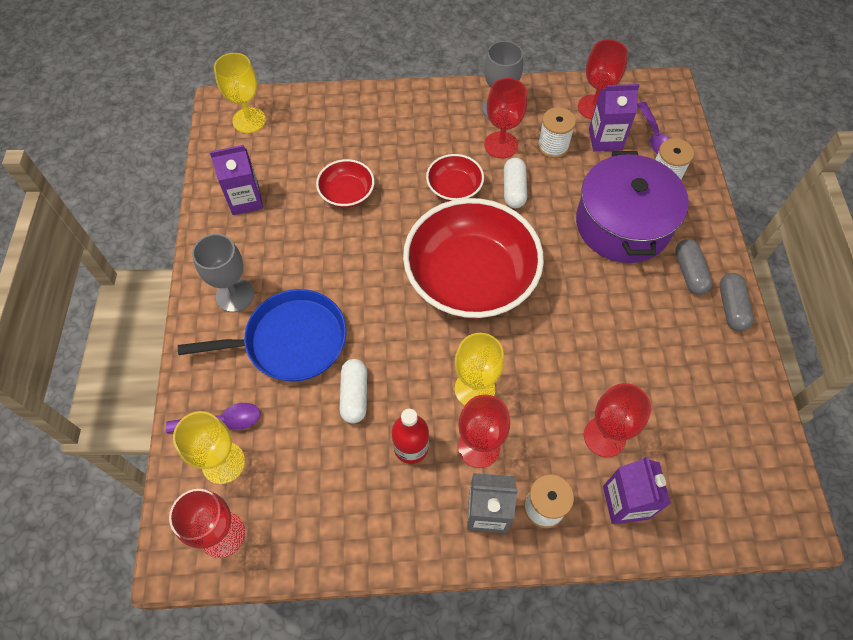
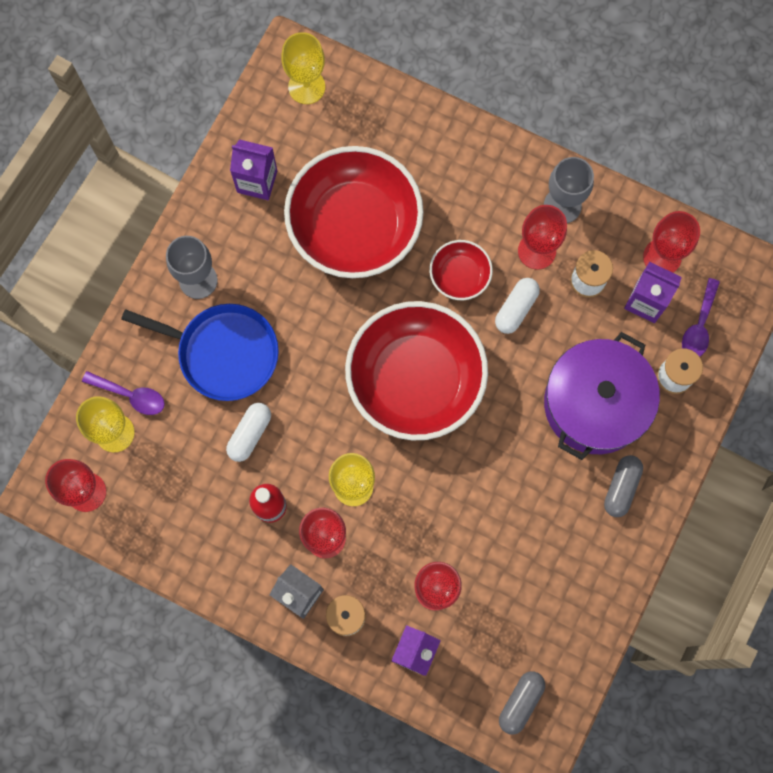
camera: 30 degrees right, 15 degrees up
red bowl [316,159,375,208] -> red bowl [284,146,424,278], size x2.18
grey capsule [719,273,754,331] -> grey capsule moved to [499,671,545,735]

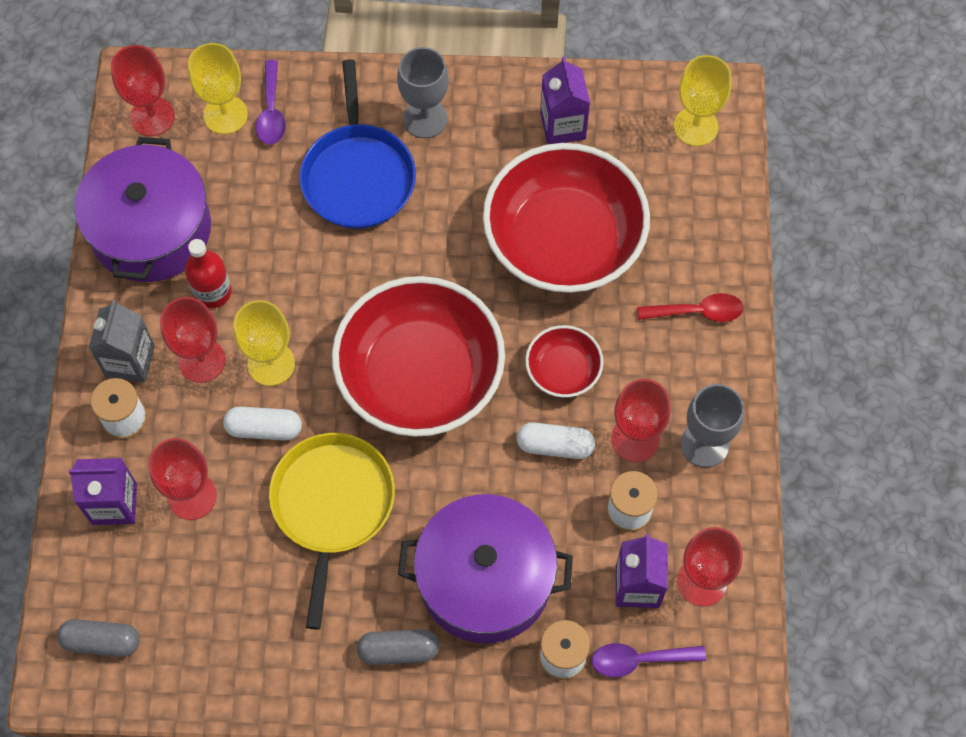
camera: 65 degrees right, 10 degrees down
white capsule [226,403,271,462] -> white capsule moved to [223,407,302,441]
none -> purple pot [74,137,211,282]
none -> yellow pan [269,433,395,629]
none -> red spoon [637,293,744,322]

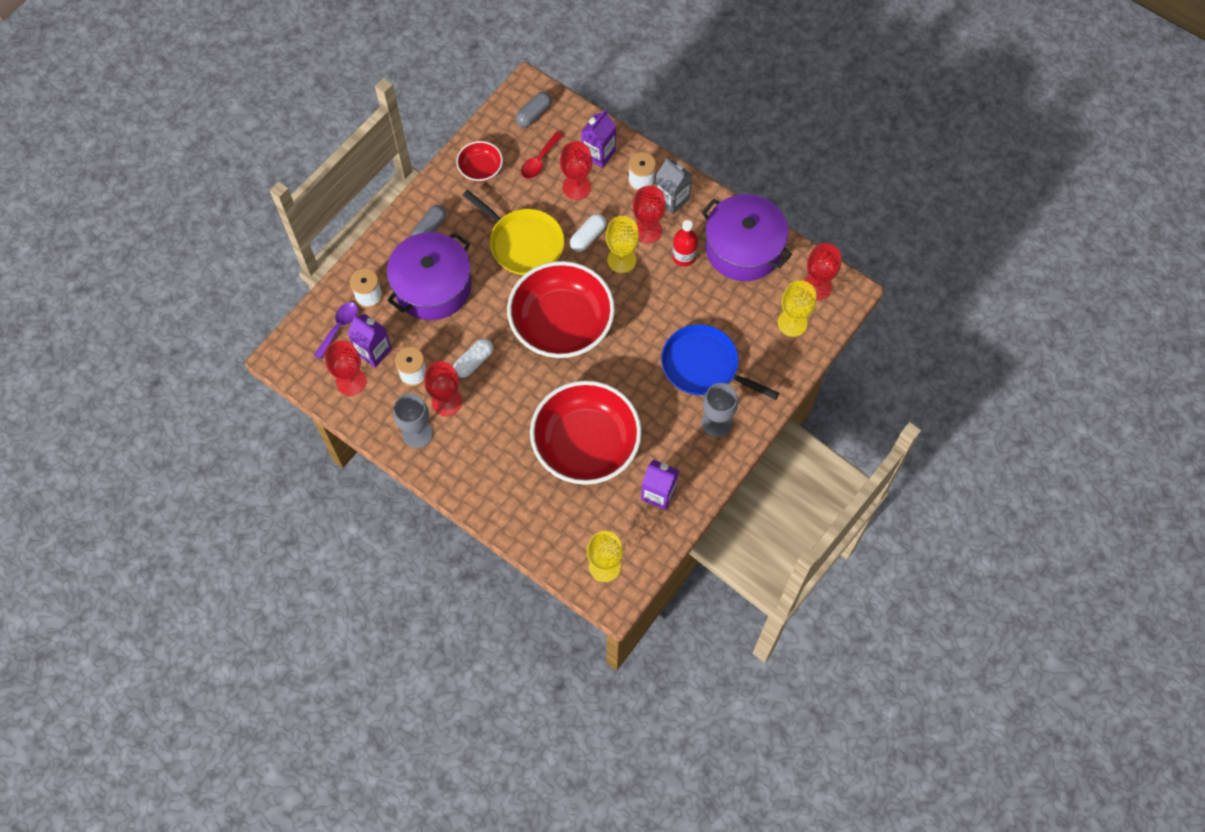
camera: 125 degrees right, 0 degrees up
purple spoon [256,60,286,145] -> none
red bowl [525,325,603,398] -> red bowl moved to [456,141,503,182]
red spoon [637,293,744,322] -> red spoon moved to [521,132,563,179]

